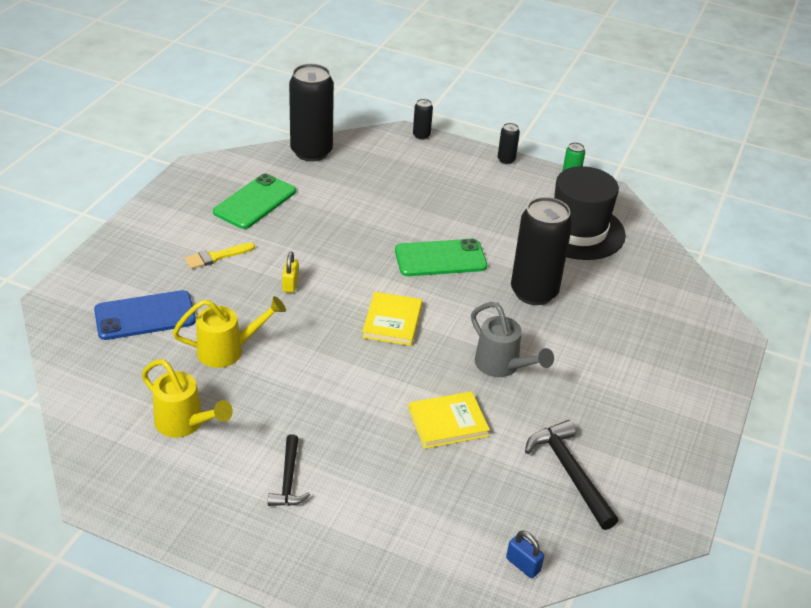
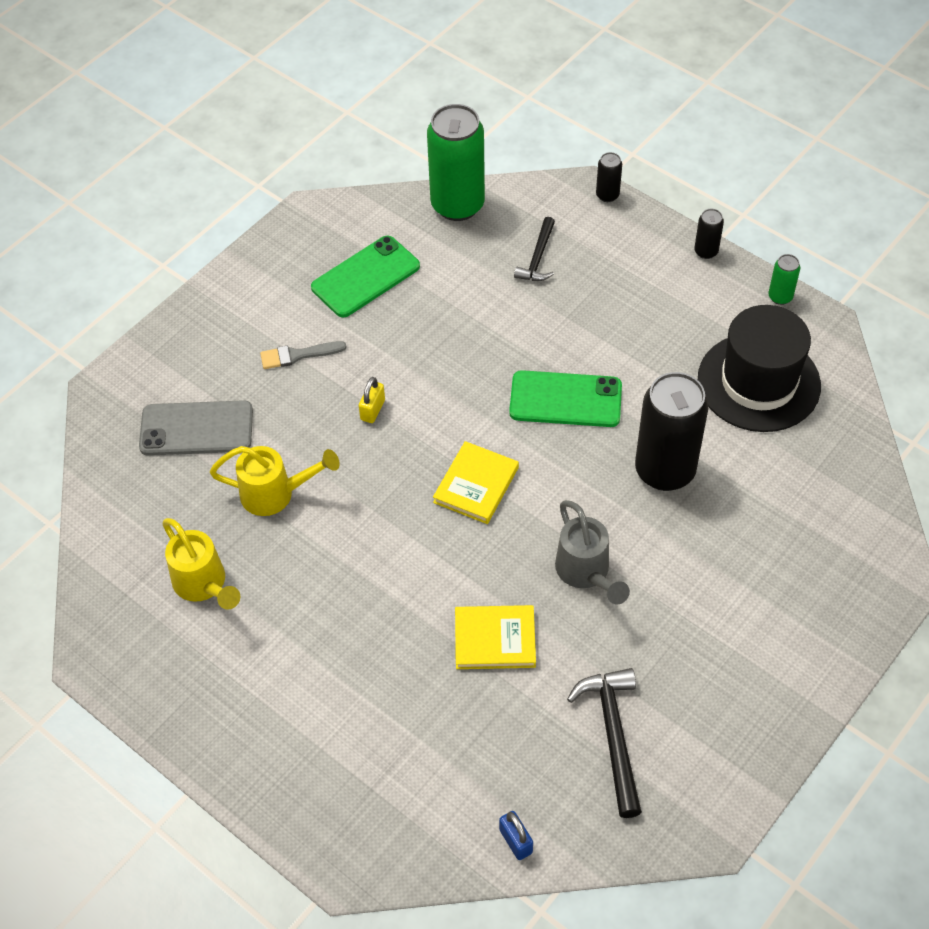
camera: 20 degrees right, 15 degrees up
blue phone [94,290,196,340] -> grey phone [139,400,253,456]
yellow brush [185,243,255,269] -> grey brush [260,341,347,369]
black hammer [268,434,310,506] -> black hammer moved to [514,217,555,281]
black can [289,64,334,161] -> green can [427,104,485,221]

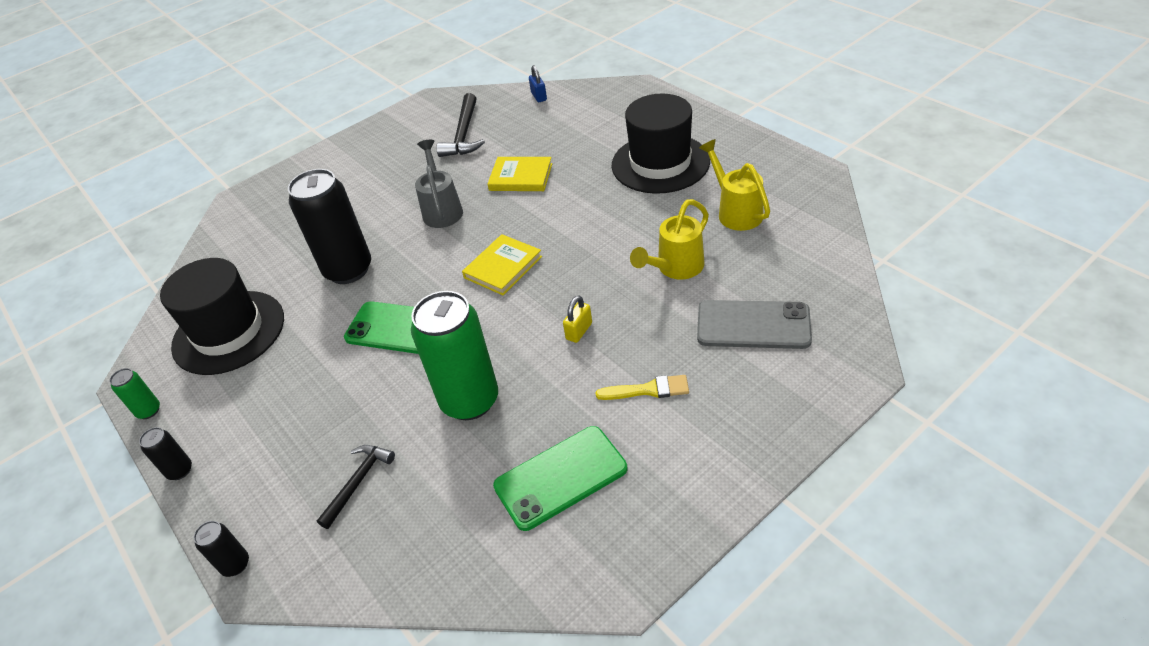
camera: 165 degrees left, 10 degrees down
yellow watering can [210,446,340,516] -> yellow watering can turned 60 degrees counterclockwise [630,199,709,279]
grey brush [260,341,347,369] -> yellow brush [595,375,689,400]
green can [427,104,485,221] -> green can moved to [411,291,498,420]
none -> black hat [611,94,710,194]

